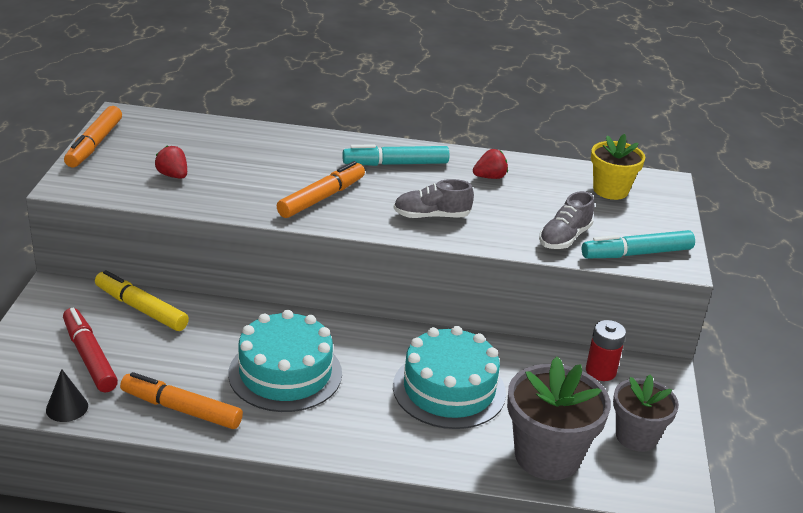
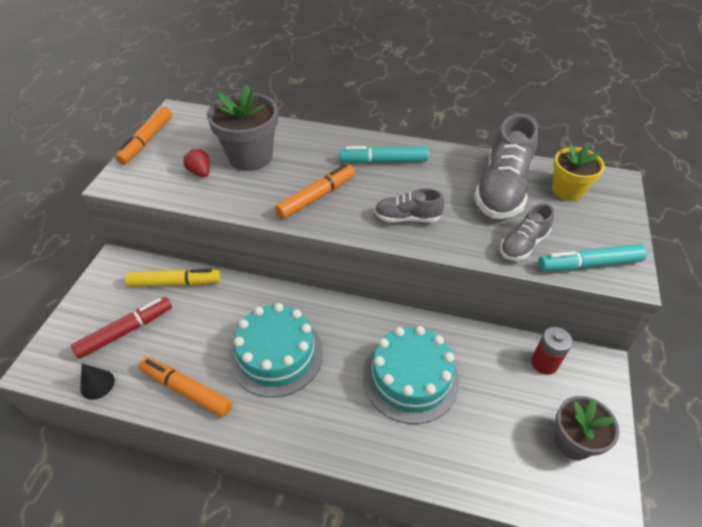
camera: 10 degrees right, 15 degrees up
red marker [63,308,118,392] -> red marker turned 75 degrees clockwise [71,297,172,359]
yellow marker [95,270,189,331] -> yellow marker turned 135 degrees clockwise [125,269,221,287]
red strawberry [473,149,508,179] -> none
grey flower pot [507,357,611,480] -> grey flower pot moved to [207,85,278,171]
none -> grey shoe [474,114,538,219]

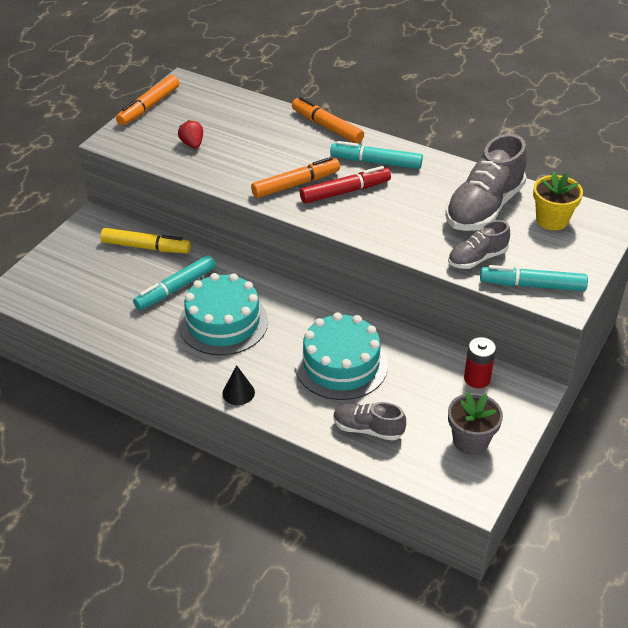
camera: 15 degrees right, 5 degrees down
red marker [71,297,172,359] -> red marker moved to [300,166,391,204]
black cone [80,364,115,400] -> black cone moved to [222,365,255,405]
orange marker [139,357,232,417] -> orange marker moved to [292,97,364,143]
grey flower pot [207,85,278,171] -> none
grey shoe [374,188,445,223] -> grey shoe moved to [333,402,406,441]
none -> turquoise marker [133,255,216,310]

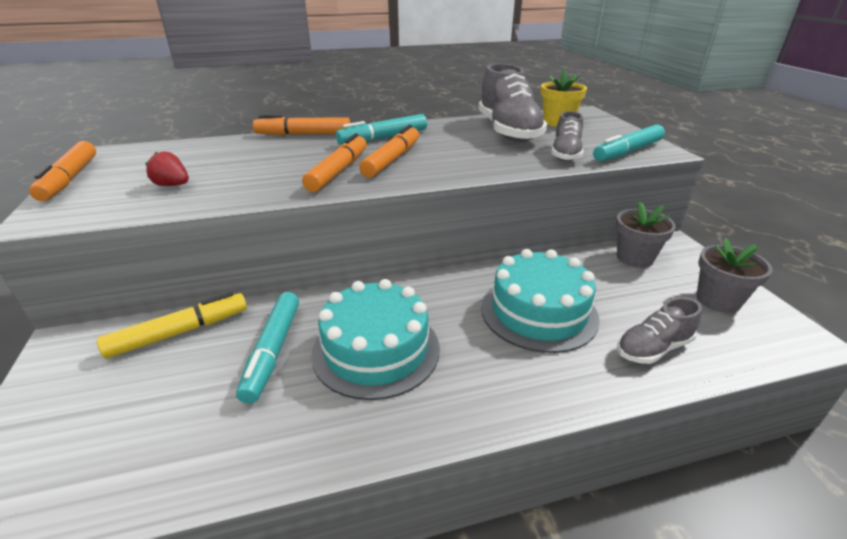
camera: 45 degrees left, 10 degrees down
black cone [222,365,255,405] -> none
red marker [300,166,391,204] -> orange marker [359,125,419,178]
red battery [464,337,496,388] -> grey flower pot [616,202,676,268]

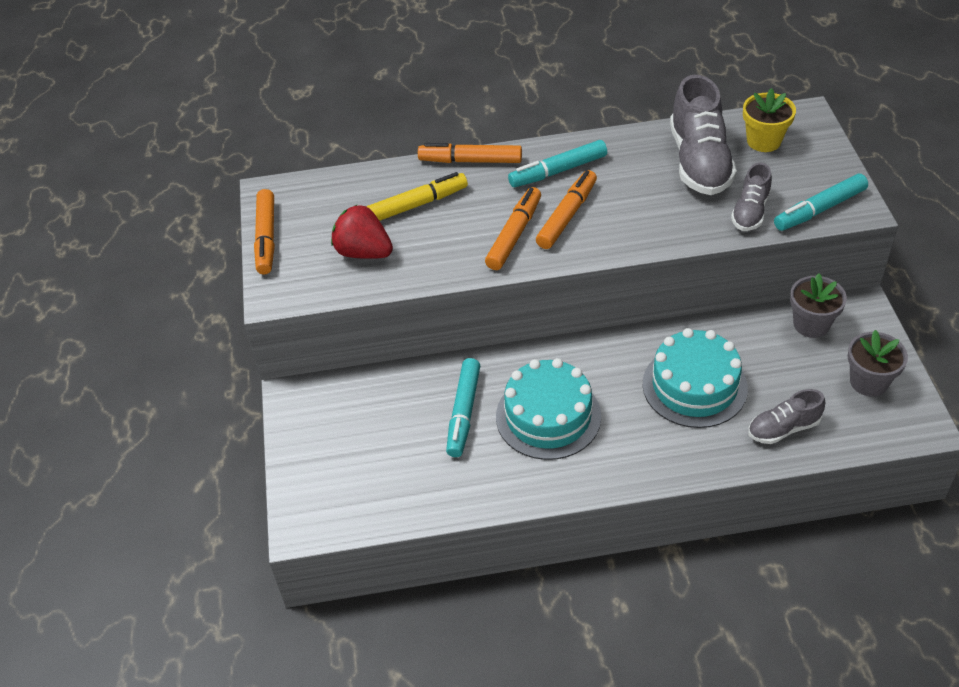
camera: 10 degrees right, 15 degrees up
yellow marker [97,292,247,359] -> yellow marker moved to [366,172,468,221]
red strawberry [146,151,189,186] -> red strawberry [331,204,393,259], size x1.69

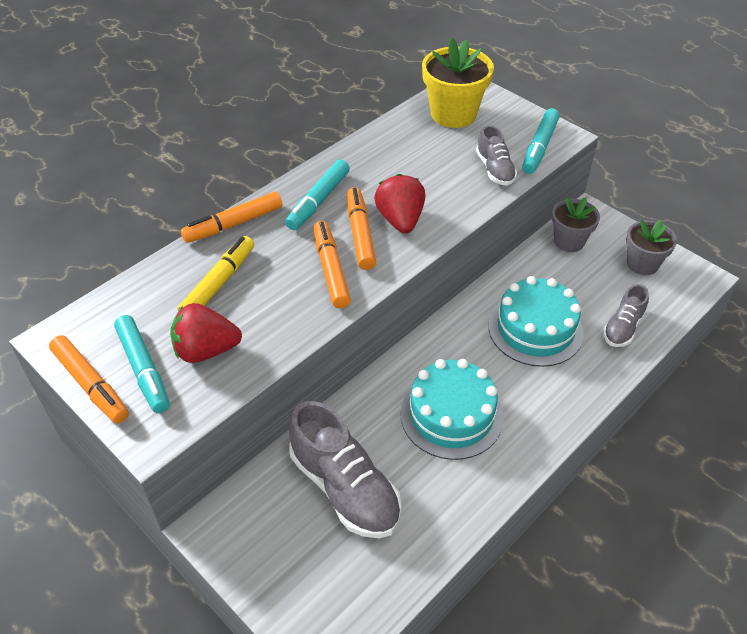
camera: 40 degrees left, 0 degrees up
turquoise marker [446,358,480,457] -> turquoise marker moved to [114,315,170,413]
grey shoe [670,75,737,195] -> grey shoe moved to [289,401,402,538]
yellow flower pot [743,88,796,152] -> yellow flower pot [422,37,494,128], size x1.53
none -> red strawberry [374,174,425,233]

